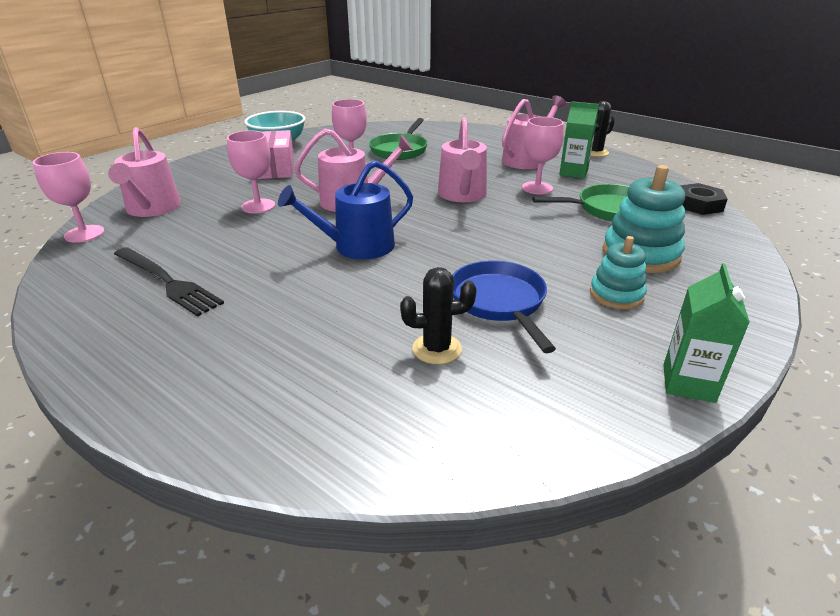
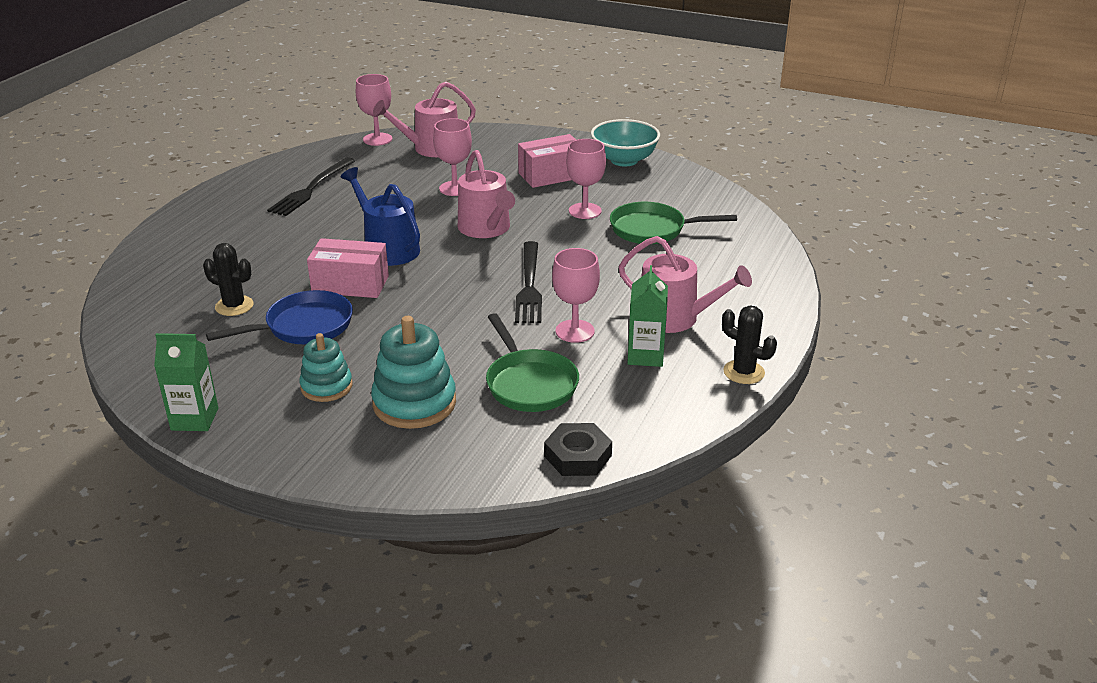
camera: 75 degrees right, 0 degrees up
black cactus [400,267,477,364] -> black cactus turned 45 degrees counterclockwise [203,243,254,316]
pink watering can [438,117,487,202] -> black fork [515,241,542,323]
none -> pink box [307,238,389,298]

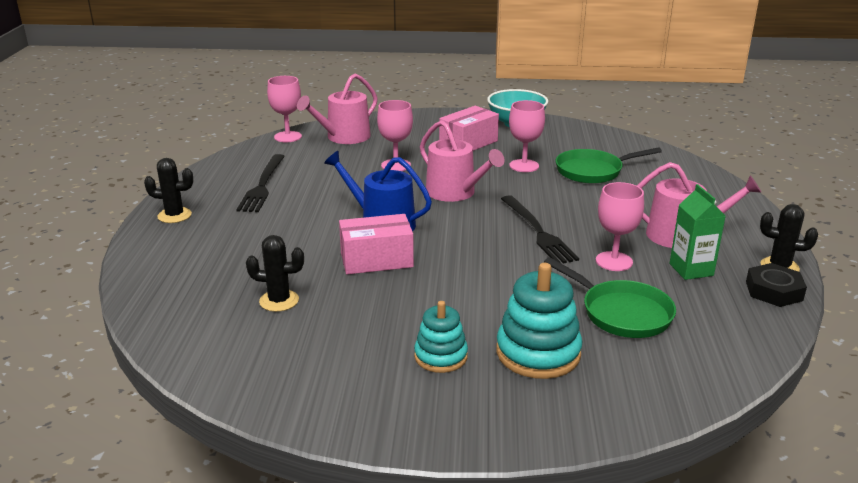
camera: 20 degrees left, 5 degrees down
green carton [154,333,218,431] -> none
blue pan [206,290,353,344] -> none
black nut [544,423,612,476] -> black nut moved to [746,263,807,307]
none -> black cactus [144,158,193,223]

